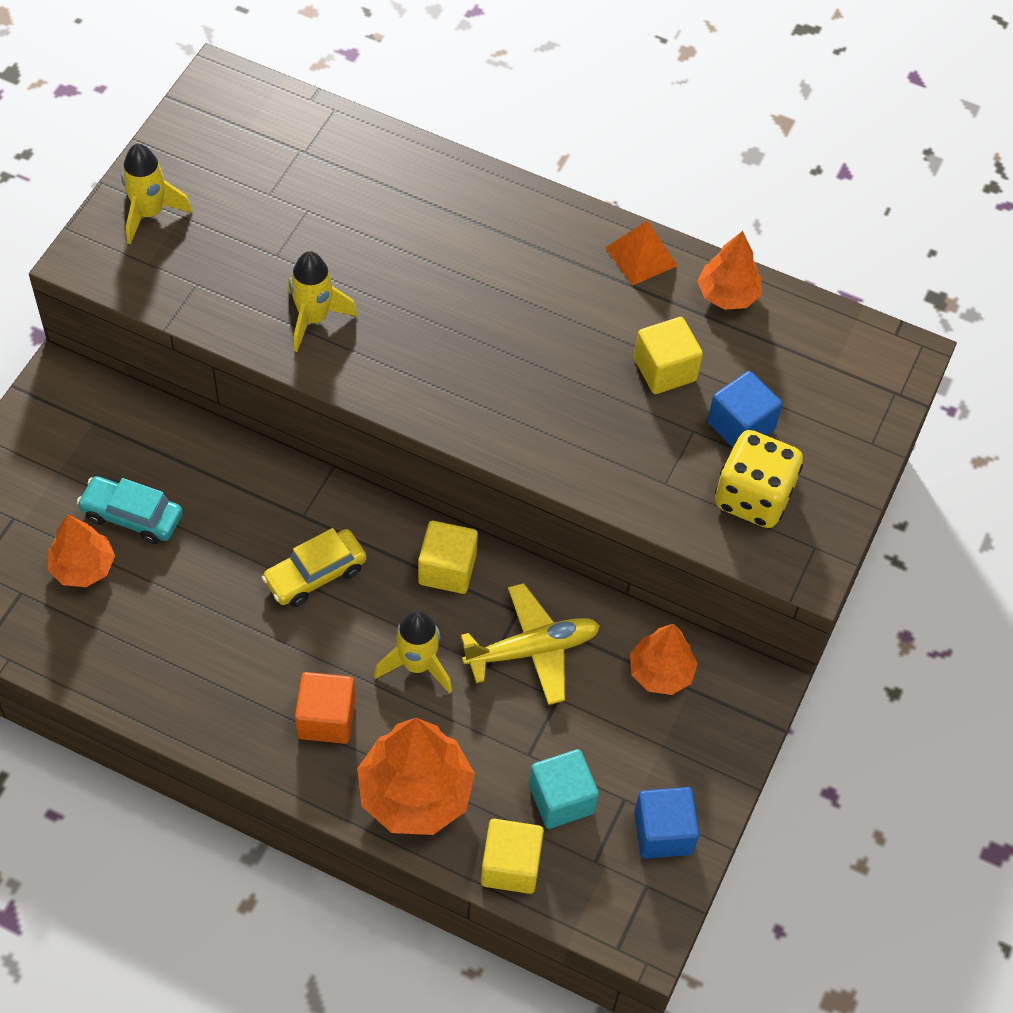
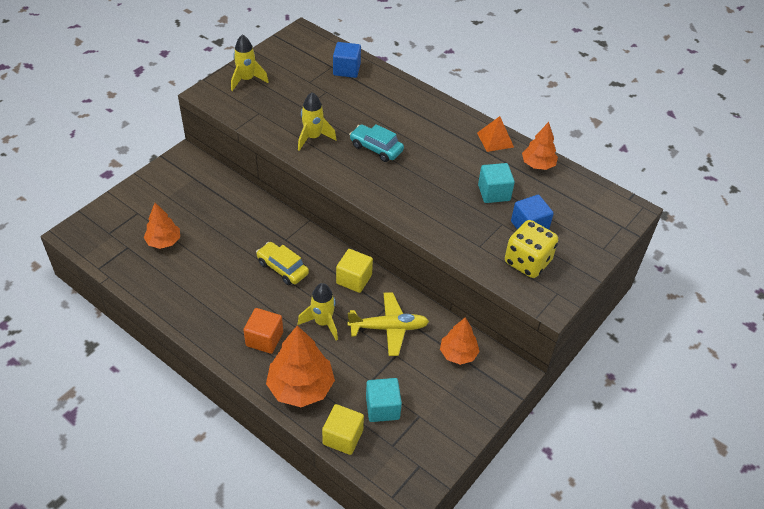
camera: 15 degrees right, 10 degrees down
turquoise car [77,476,183,544] -> turquoise car moved to [349,124,404,162]
yellow car [261,528,366,607] -> yellow car turned 60 degrees clockwise [256,242,309,285]
yellow cube [634,317,703,394] -> turquoise cube [478,163,515,203]
blue cube [634,787,699,859] -> blue cube moved to [333,42,361,78]

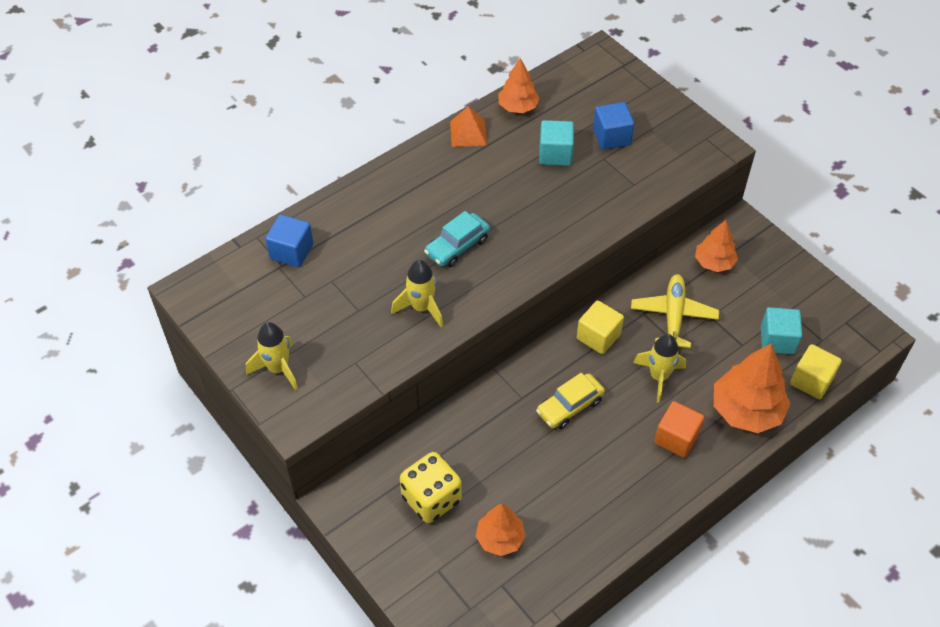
camera: 75 degrees left, 5 degrees up
yellow dice [505,220,558,278] -> yellow dice moved to [400,452,462,523]

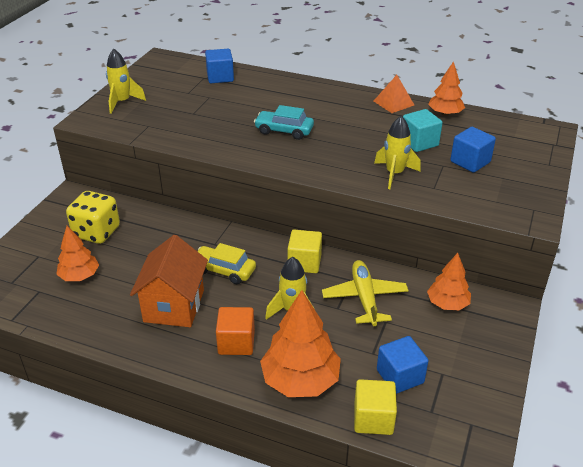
camera: 60 degrees right, 15 degrees down
yellow rocket [391,260,443,328] -> yellow rocket moved to [374,116,421,189]
yellow plane [631,274,719,348] -> yellow plane turned 75 degrees counterclockwise [322,260,409,326]
turquoise cube [761,307,802,354] -> blue cube [377,336,428,394]
none -> orange house [130,235,208,327]

